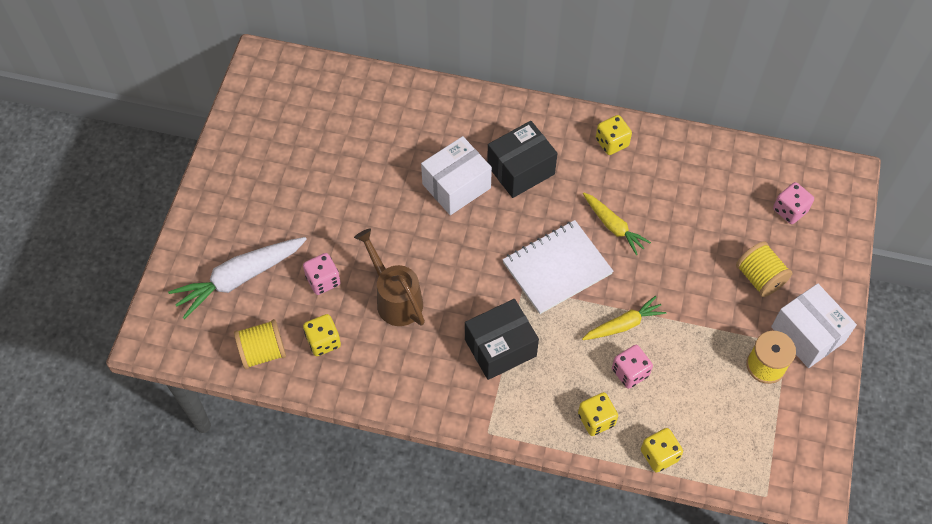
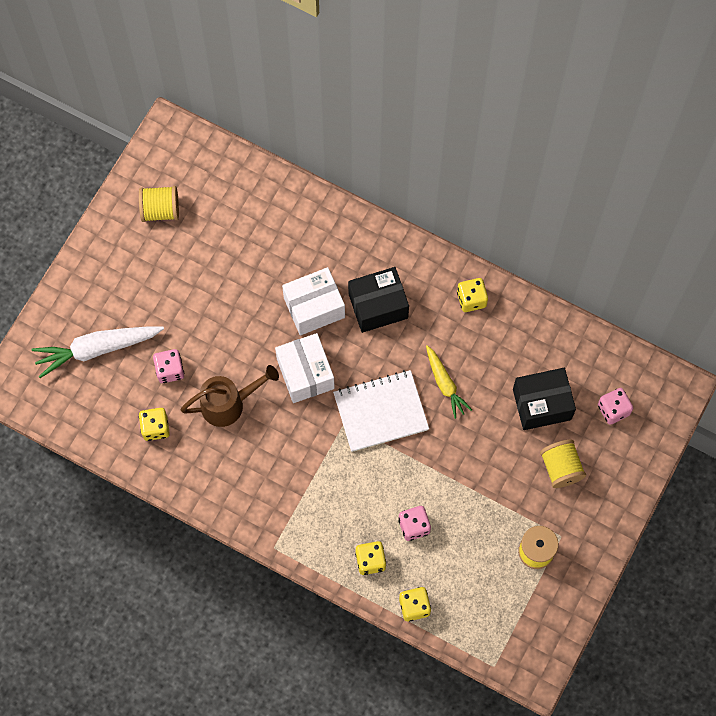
camera: 15 degrees right, 10 degrees up
yellow spool [234,319,286,369] -> yellow spool moved to [139,186,179,222]
brown watering can [354,228,425,326] -> brown watering can turned 90 degrees clockwise [180,365,279,427]
black box [465,299,539,380] -> black box moved to [513,368,576,430]
yellow carrot [582,296,666,340] -> none
white box [771,283,857,368] -> white box moved to [275,333,335,403]

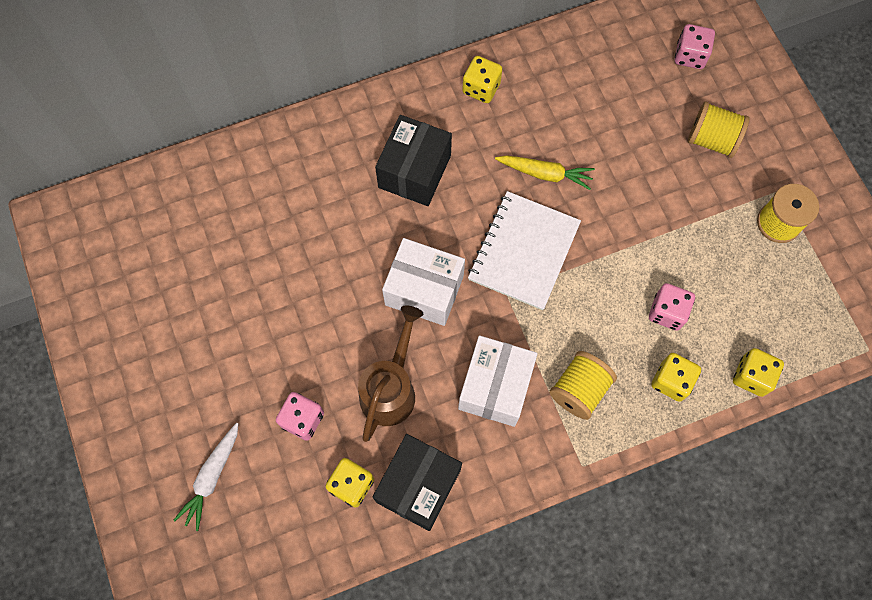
camera: 50 degrees left, 0 degrees up
white carrot [32,326,164,378] -> white carrot [174,423,239,531], size x0.61
yellow spool [139,186,179,222] -> yellow spool moved to [549,351,617,420]
white box [282,267,345,335] -> white box moved to [458,335,538,427]
black box [513,368,576,430] -> black box moved to [373,434,462,531]

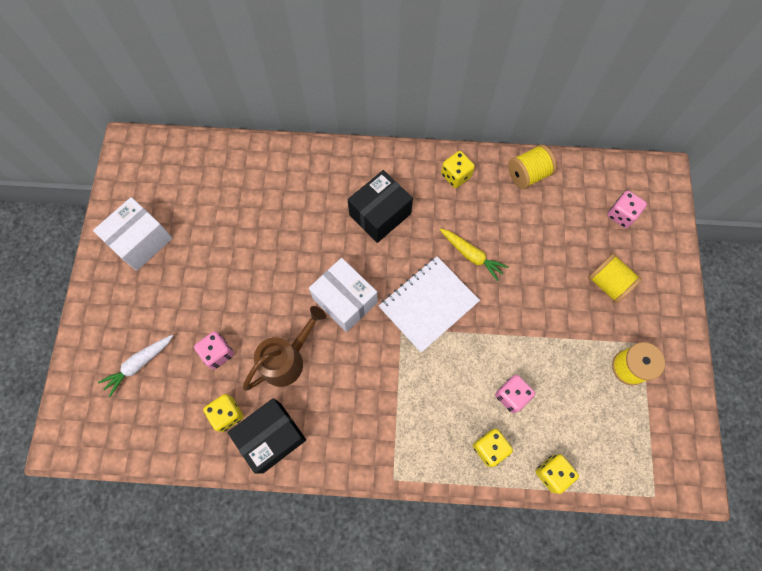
camera: 25 degrees right, 0 degrees up
white box [458,335,538,427] -> white box moved to [93,197,173,271]
yellow spool [549,351,617,420] -> yellow spool moved to [508,144,557,189]

